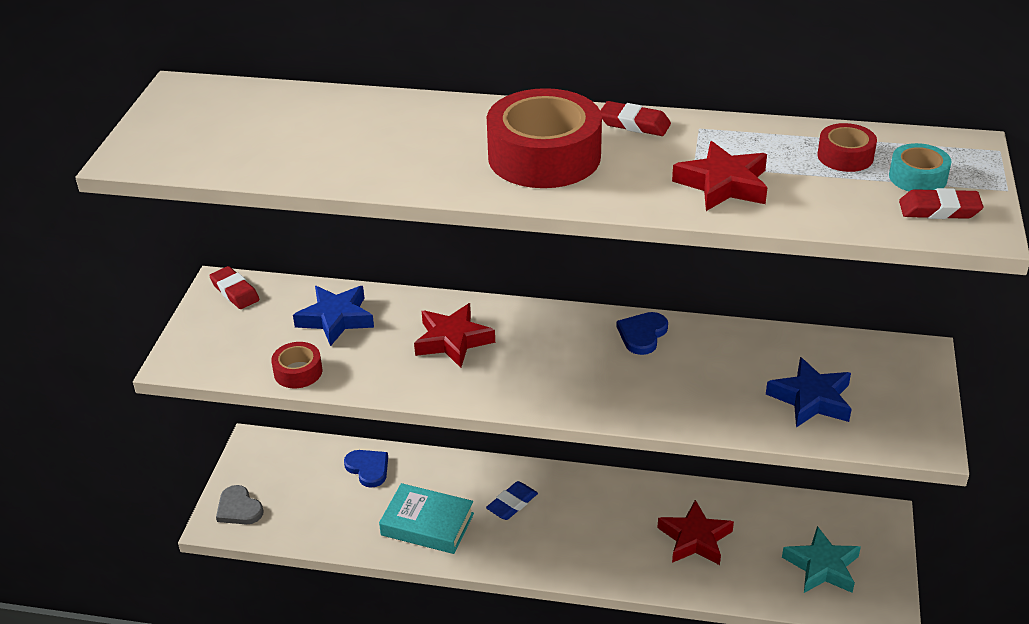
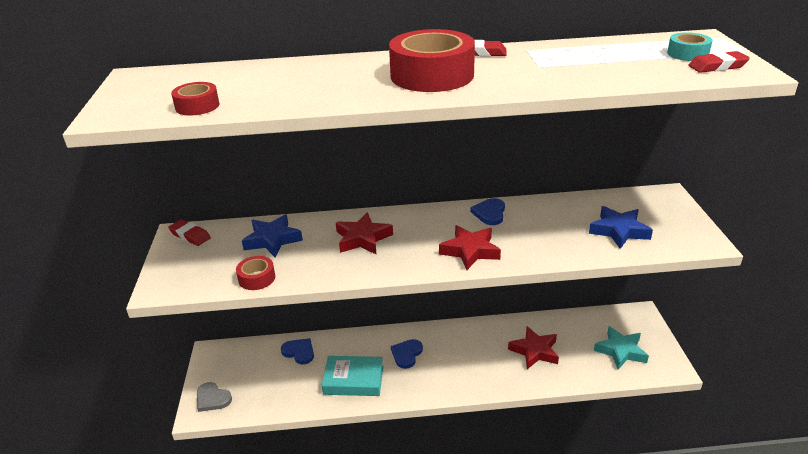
camera: 15 degrees left, 5 degrees down
blue eraser [486,481,538,520] -> blue heart [391,339,423,369]
red star [672,141,768,211] -> red star moved to [439,225,501,270]
red tape [817,123,877,172] -> red tape moved to [171,82,220,115]

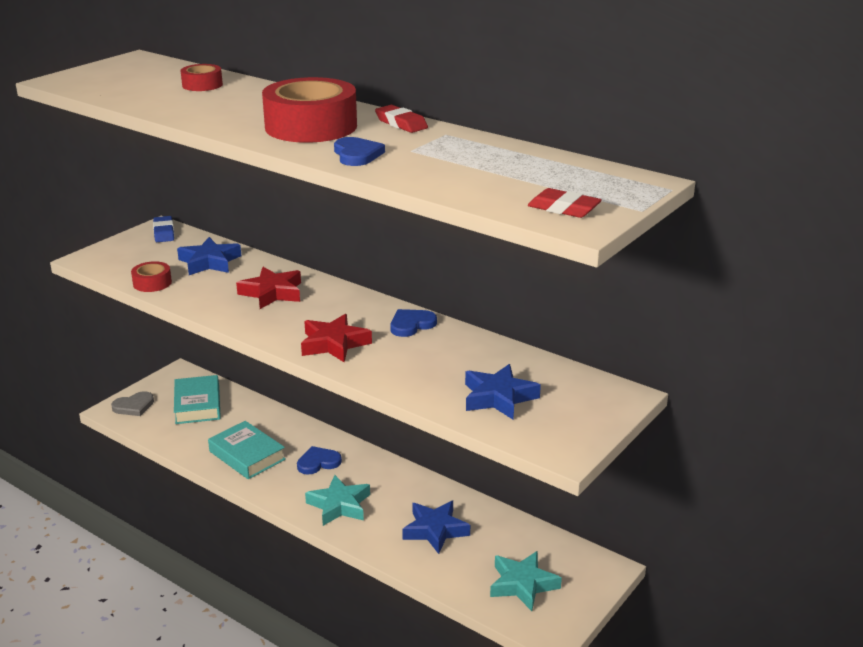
camera: 40 degrees right, 5 degrees down
red eraser [168,219,211,246] -> blue eraser [153,216,174,242]
red tape [171,82,220,115] -> red tape moved to [181,64,223,91]
grey heart [197,382,232,412] -> grey heart turned 105 degrees counterclockwise [111,391,154,416]
blue heart [281,338,314,364] -> blue heart moved to [334,137,385,166]
red star [508,326,559,369] -> blue star [402,501,470,554]
turquoise tape [667,32,713,61] -> none
none -> turquoise book [174,375,221,424]
none -> turquoise star [305,475,370,526]

